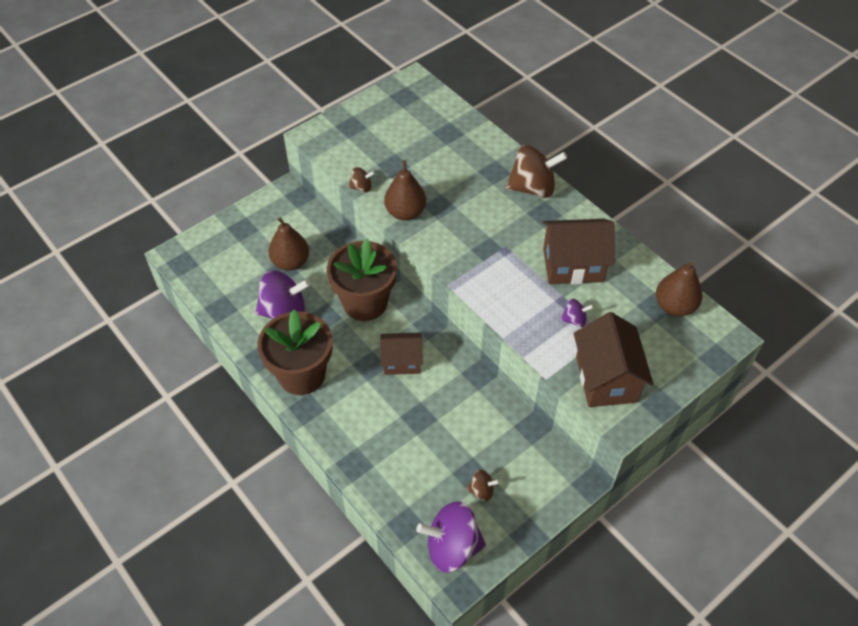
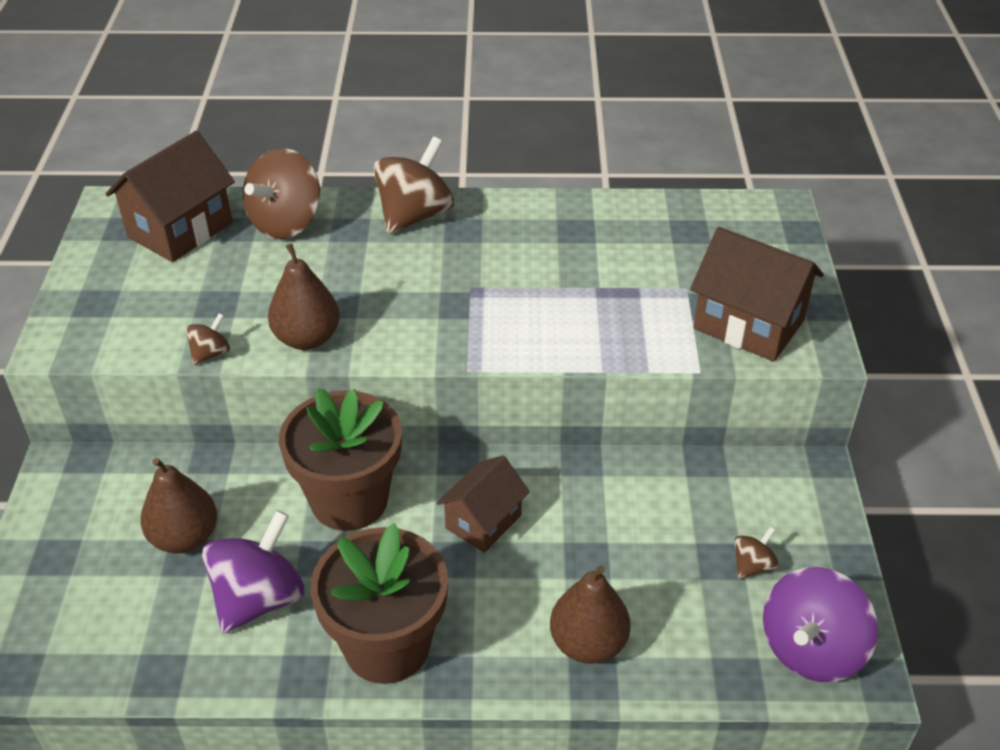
camera: 50 degrees left, 10 degrees down
brown house [542,219,615,284] -> brown house moved to [106,131,235,262]
purple spinning top [560,299,594,327] -> none
brown pear [656,261,703,317] -> brown pear moved to [550,565,631,664]
none -> brown spinning top [243,148,320,239]

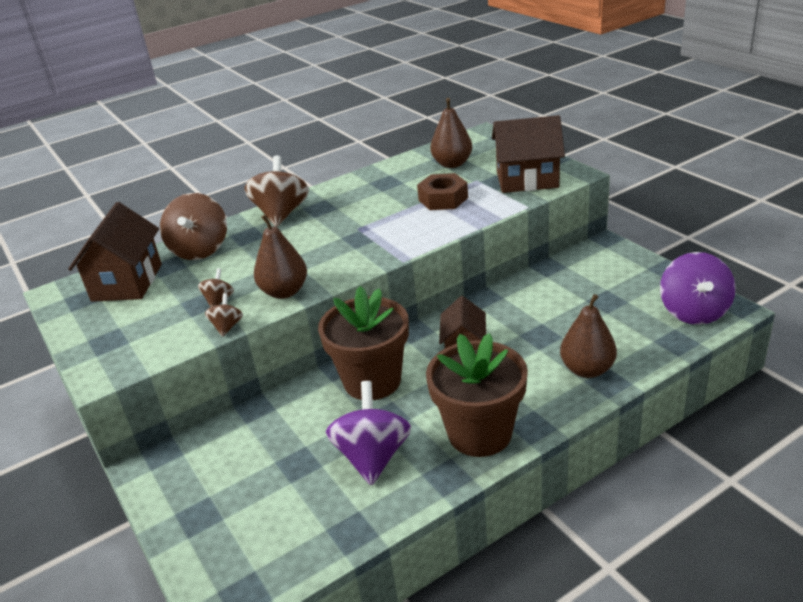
camera: 30 degrees left, 10 degrees down
brown pear [140,458,217,554] -> brown pear moved to [430,98,472,168]
brown spinning top [734,527,779,579] -> brown spinning top moved to [198,268,234,307]
none -> brown nut [417,173,468,210]

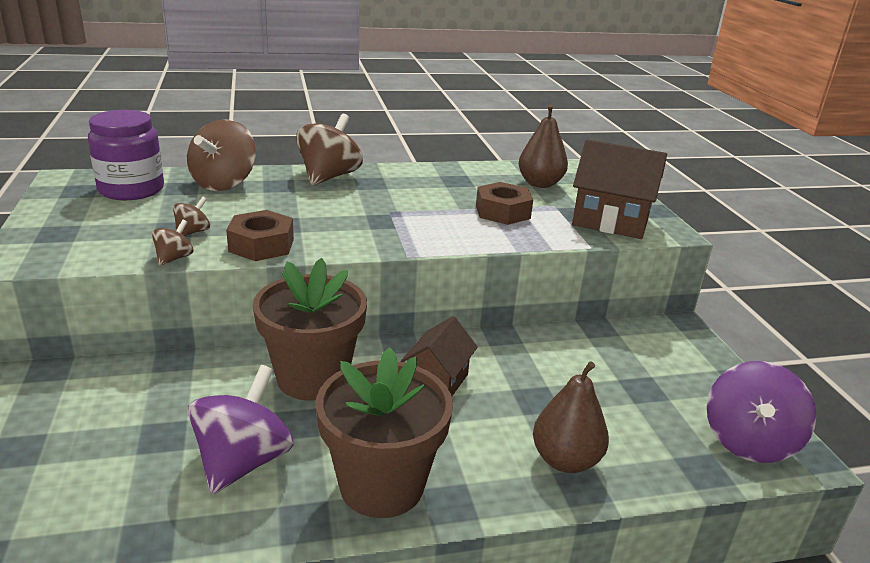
camera: 15 degrees right, 5 degrees down
brown house [68,202,162,302] -> purple jar [88,110,164,200]
brown pear [254,214,307,299] -> brown nut [226,210,294,261]

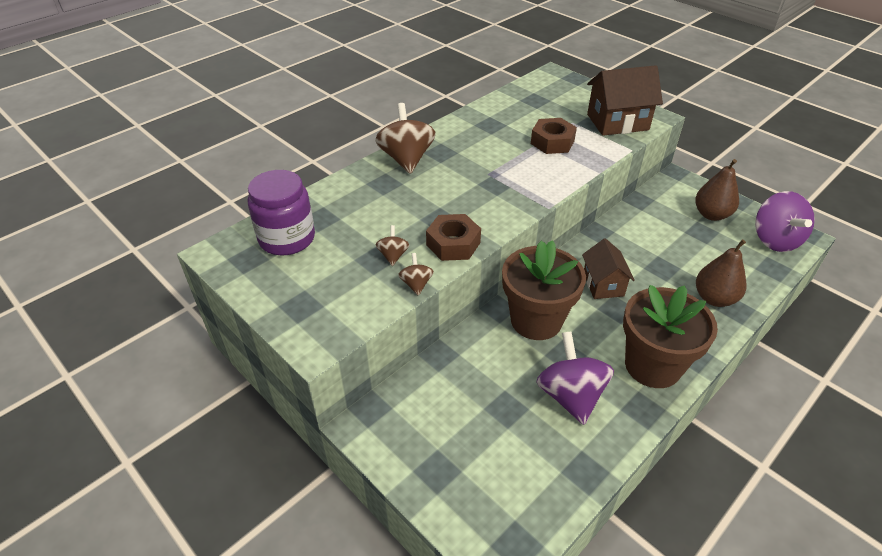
camera: 30 degrees left, 15 degrees up
brown spinning top [187,119,256,191] -> none
brown pear [518,104,568,188] -> brown pear moved to [695,159,739,221]

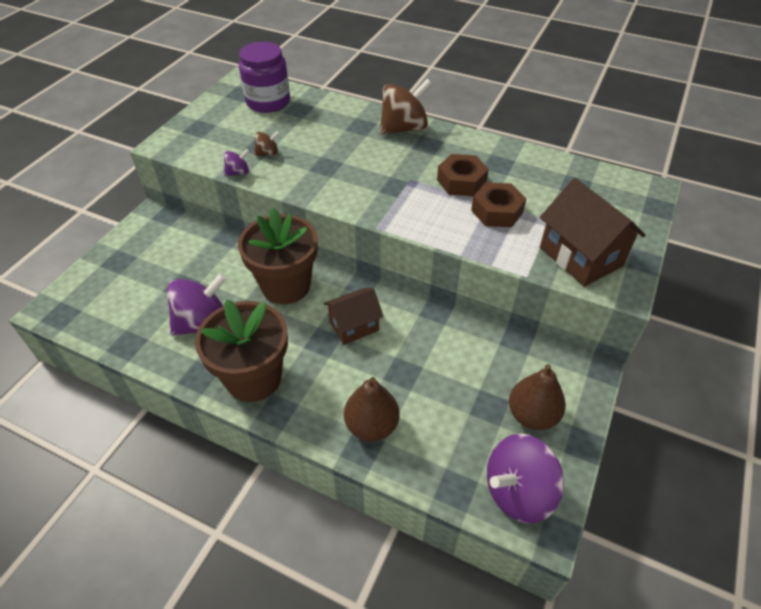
camera: 70 degrees right, 5 degrees up
brown spinning top [398,253,434,296] -> purple spinning top [224,149,249,176]
brown nut [426,214,481,261] -> brown nut moved to [437,154,489,196]

